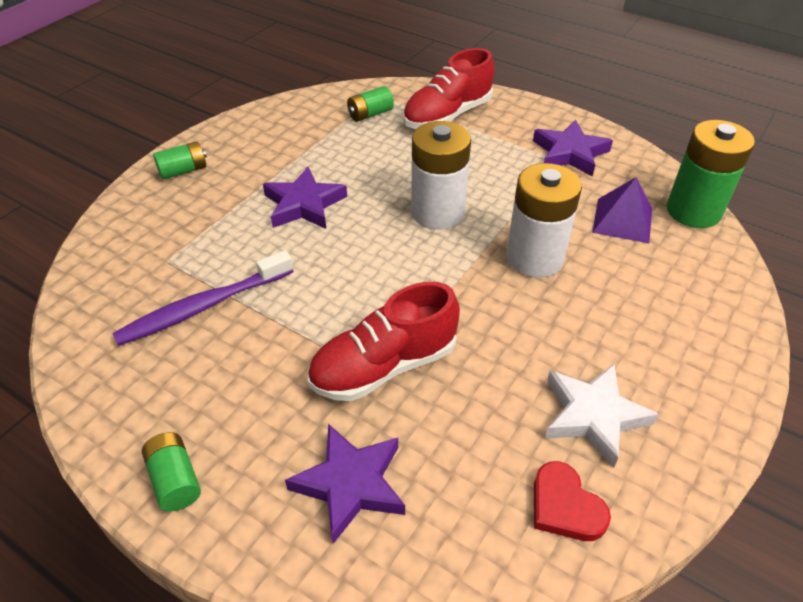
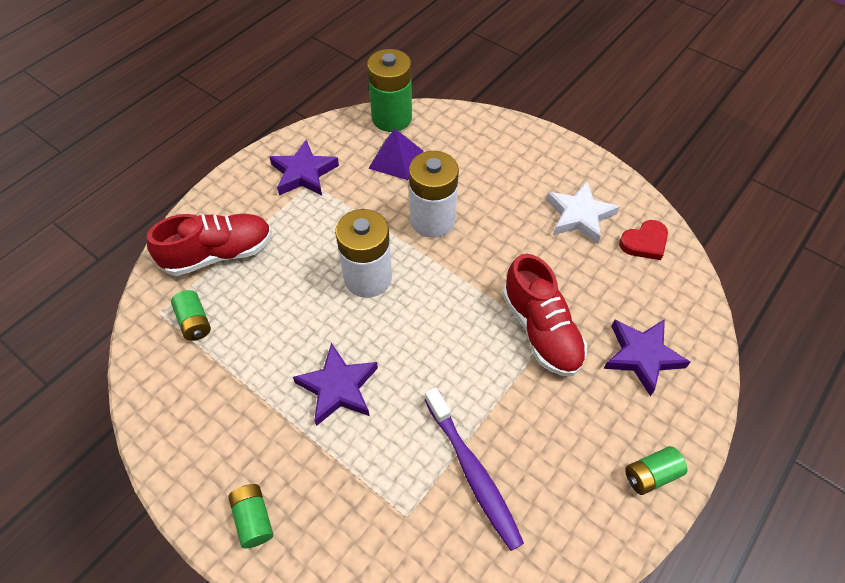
camera: 85 degrees left, 10 degrees up
red shoe [403,48,494,129] -> red shoe turned 75 degrees counterclockwise [147,214,272,276]

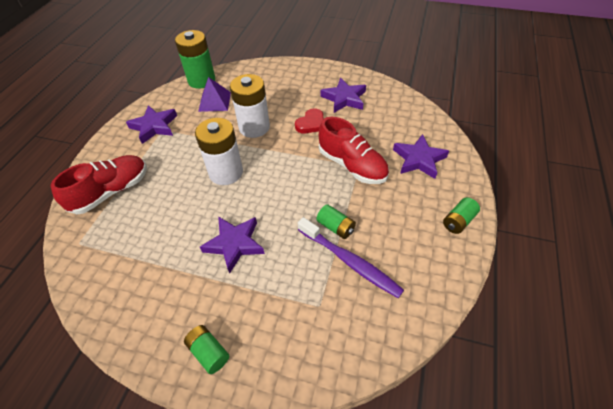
camera: 20 degrees left, 5 degrees down
green battery [171,290,211,341] -> green battery moved to [316,204,356,239]
white star [546,181,620,244] -> purple star [320,78,366,113]
red heart [619,220,668,260] -> red heart moved to [295,108,324,133]

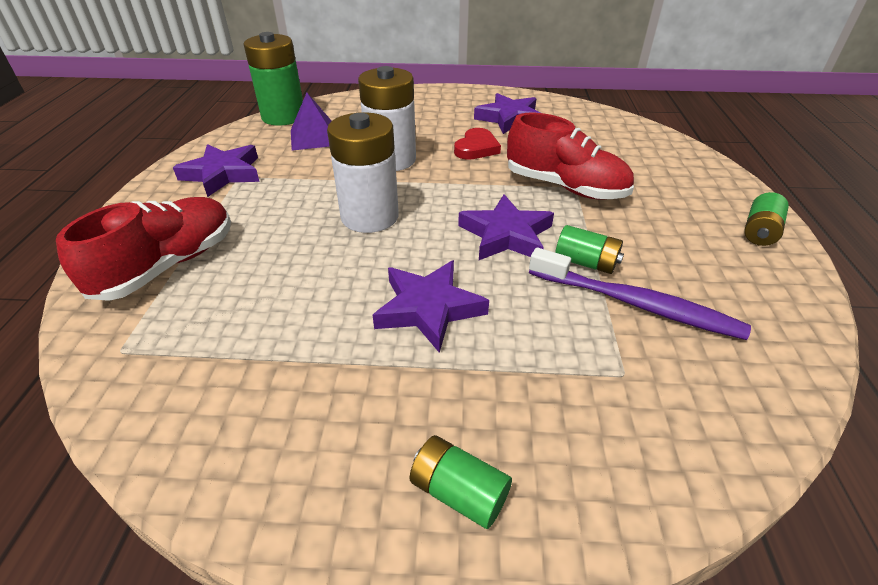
camera: 15 degrees left, 10 degrees down
purple star [393,134,449,179] -> purple star moved to [458,194,554,260]

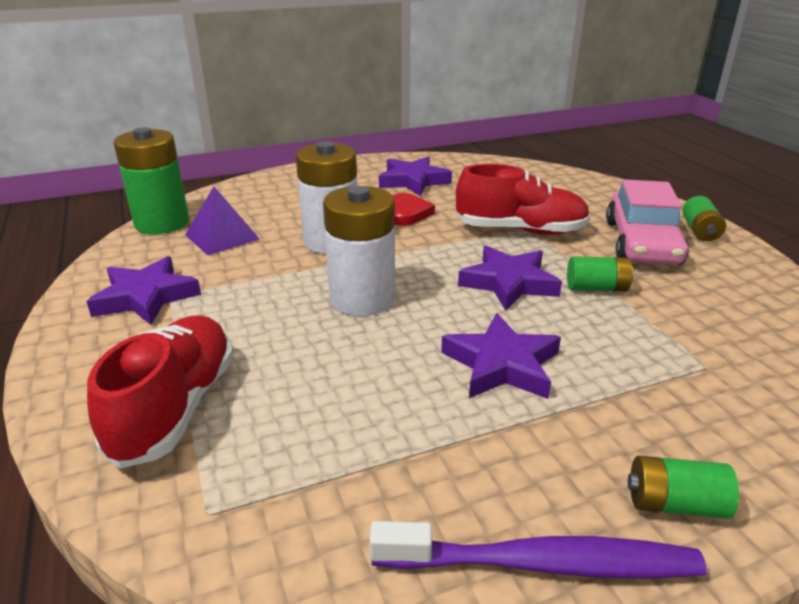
camera: 25 degrees left, 10 degrees down
purple toothbrush [529,248,751,340] -> purple toothbrush moved to [369,521,707,579]
none -> pink car [606,179,689,265]

